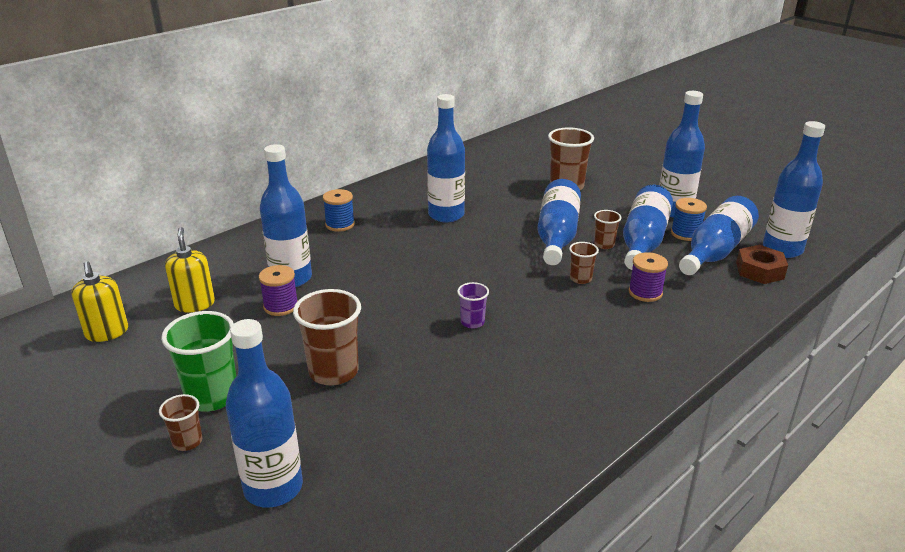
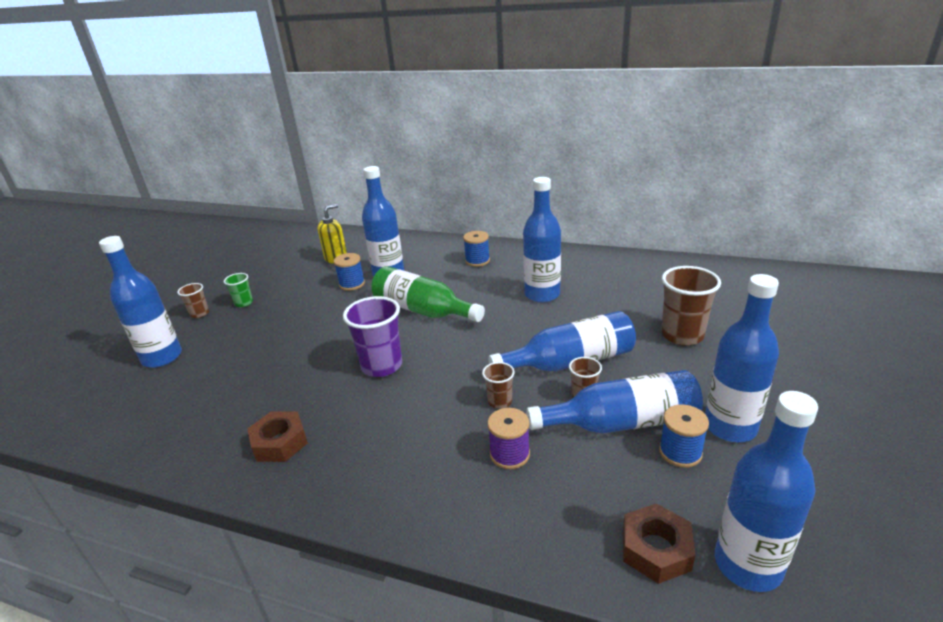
camera: 65 degrees right, 0 degrees up
yellow soap dispenser [71,261,128,342] -> none
green cup [161,311,236,411] -> green cup [223,273,253,307], size x0.53
purple spool [259,265,298,316] -> blue spool [334,253,365,291]
brown cup [293,289,361,386] -> none
purple cup [457,282,489,329] -> purple cup [343,296,402,377], size x1.89
blue bottle [679,196,759,275] -> none
none -> brown nut [247,411,308,462]
none -> green bottle [371,266,485,322]

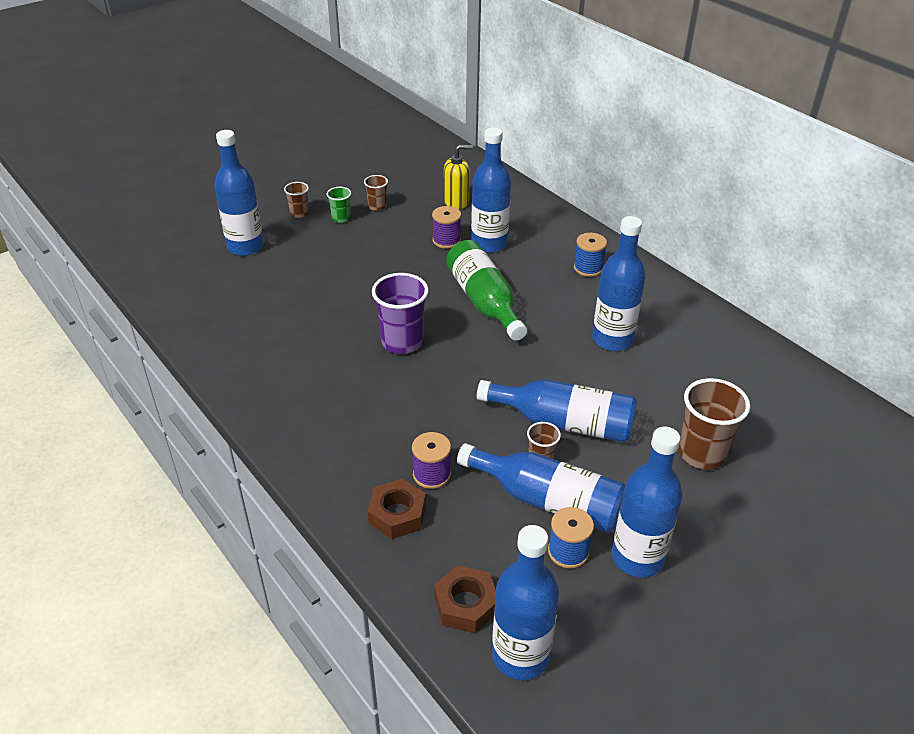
camera: 30 degrees right, 10 degrees up
brown nut [247,411,308,462] -> brown nut moved to [367,479,426,539]
blue spool [334,253,365,291] -> purple spool [432,206,461,249]
brown cup [482,362,515,409] -> brown cup moved to [364,175,388,211]

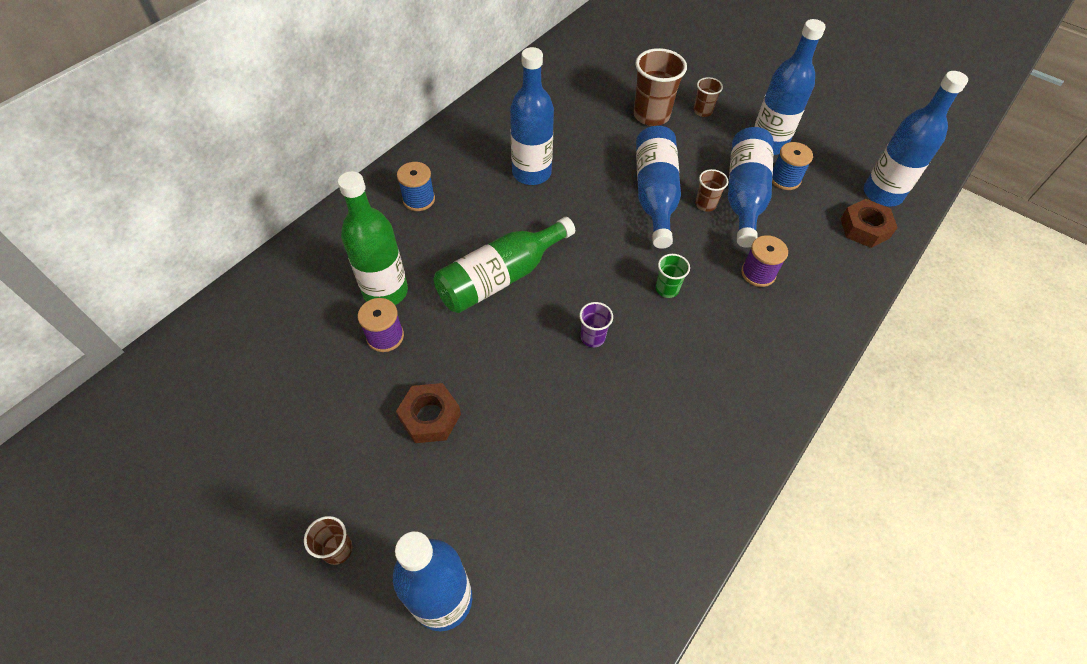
camera: 105 degrees left, 15 degrees up
green cup [327,187,351,223] -> green cup moved to [656,254,690,298]
brown cup [364,175,388,211] -> brown cup moved to [694,77,723,117]
brown nut [367,479,426,539] -> brown nut moved to [396,383,461,443]
purple cup [372,273,429,354] -> purple cup [579,302,613,347], size x0.53
yellow soap dispenser [444,144,473,209] -> none
blue bottle [471,127,511,253] -> green bottle [338,171,408,305]

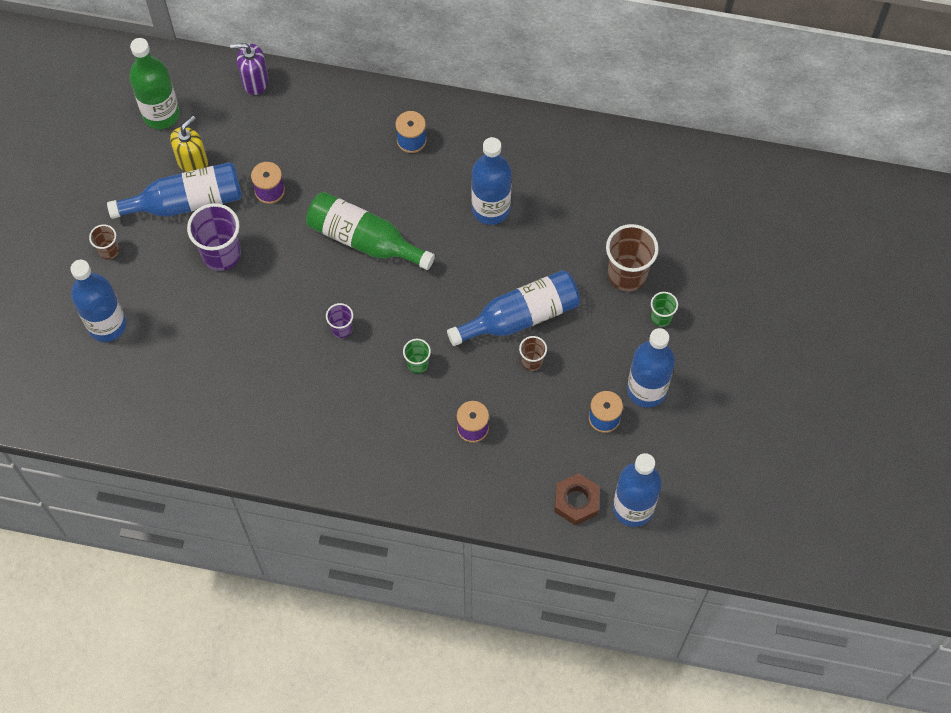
camera: 65 degrees right, 10 degrees up
green bottle [338,171,408,305] -> green bottle moved to [129,38,180,129]
brown nut [396,383,461,443] -> purple cup [187,203,241,271]
brown cup [694,77,723,117] -> green cup [651,292,678,327]
blue bottle [728,127,773,248] -> blue bottle moved to [107,162,242,219]
none -> yellow soap dispenser [170,116,208,172]
none -> purple soap dispenser [230,43,269,95]

